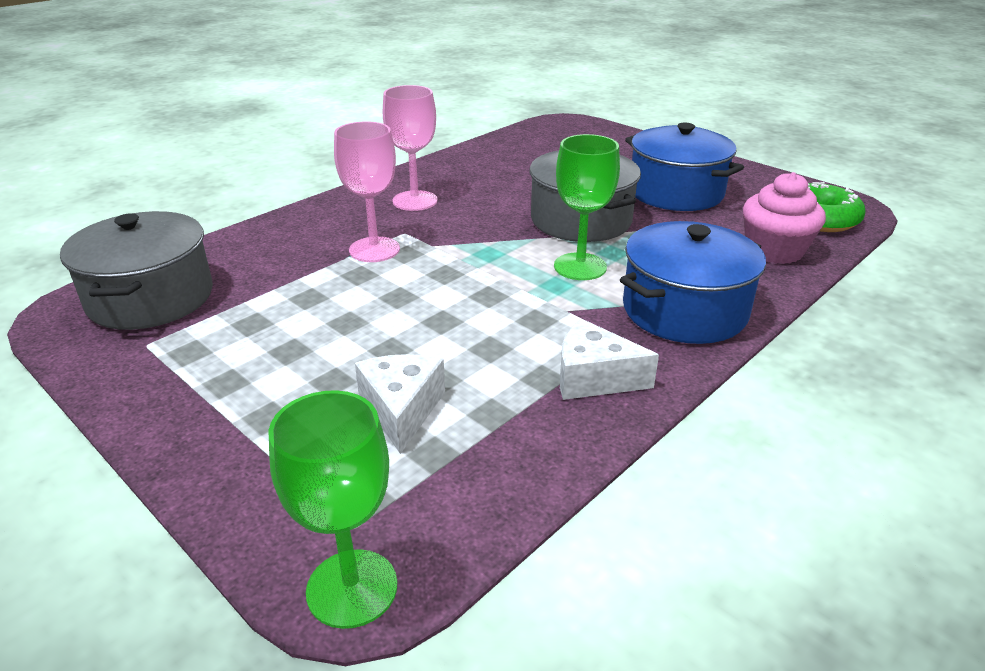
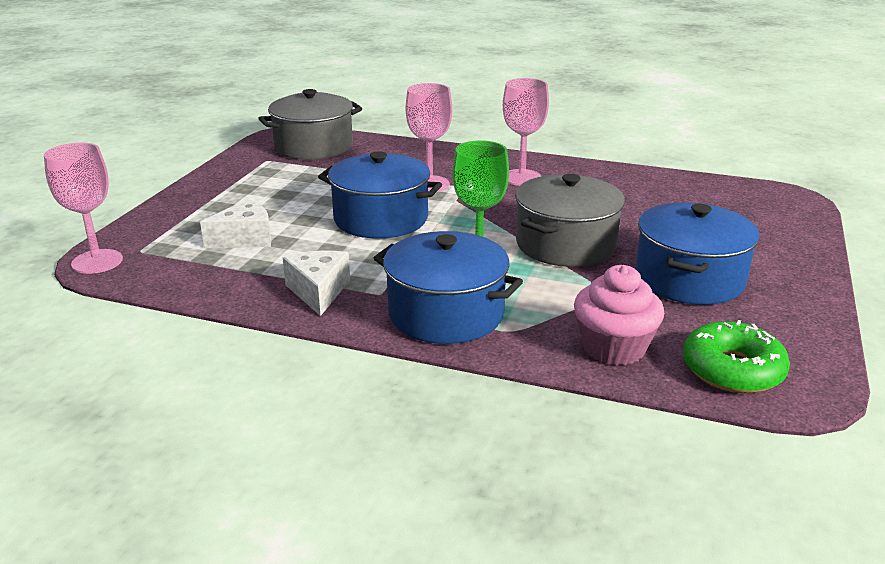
camera: 65 degrees right, 5 degrees down
green goblet [268,390,397,629] -> pink goblet [44,143,123,274]
none -> blue pot [318,151,442,239]

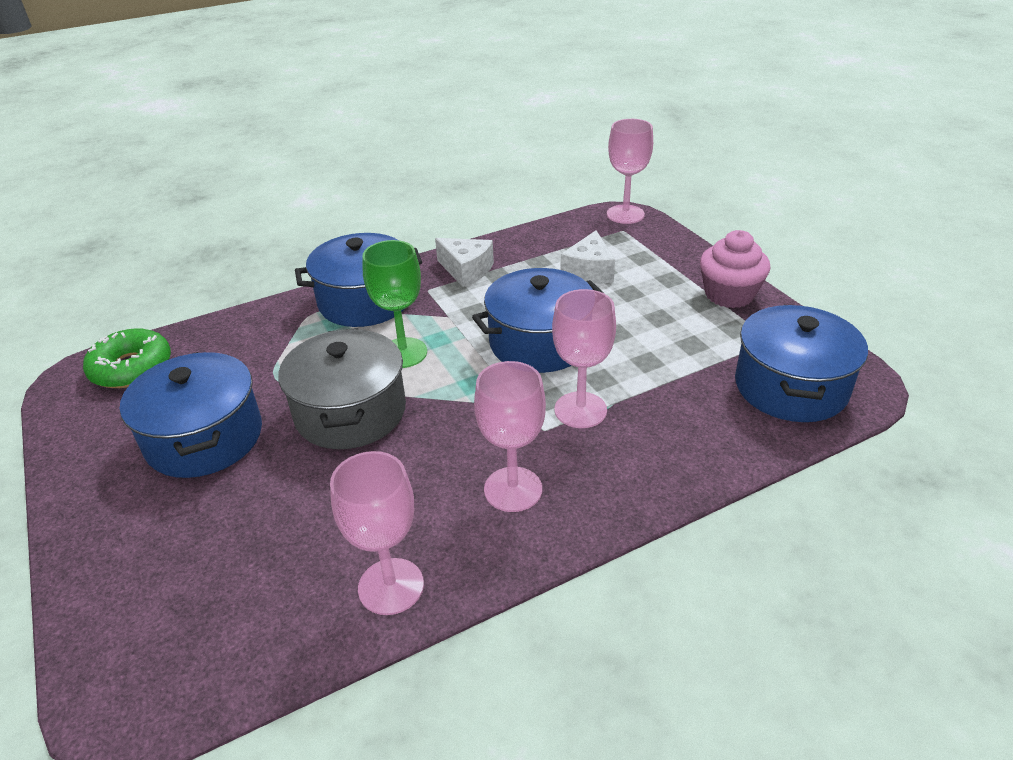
camera: 135 degrees right, 10 degrees up
grey pot [258,89,362,160] -> blue pot [735,305,868,422]
pink cupcake [574,265,664,365] -> pink cupcake moved to [700,230,771,308]
none -> pink goblet [330,451,424,615]

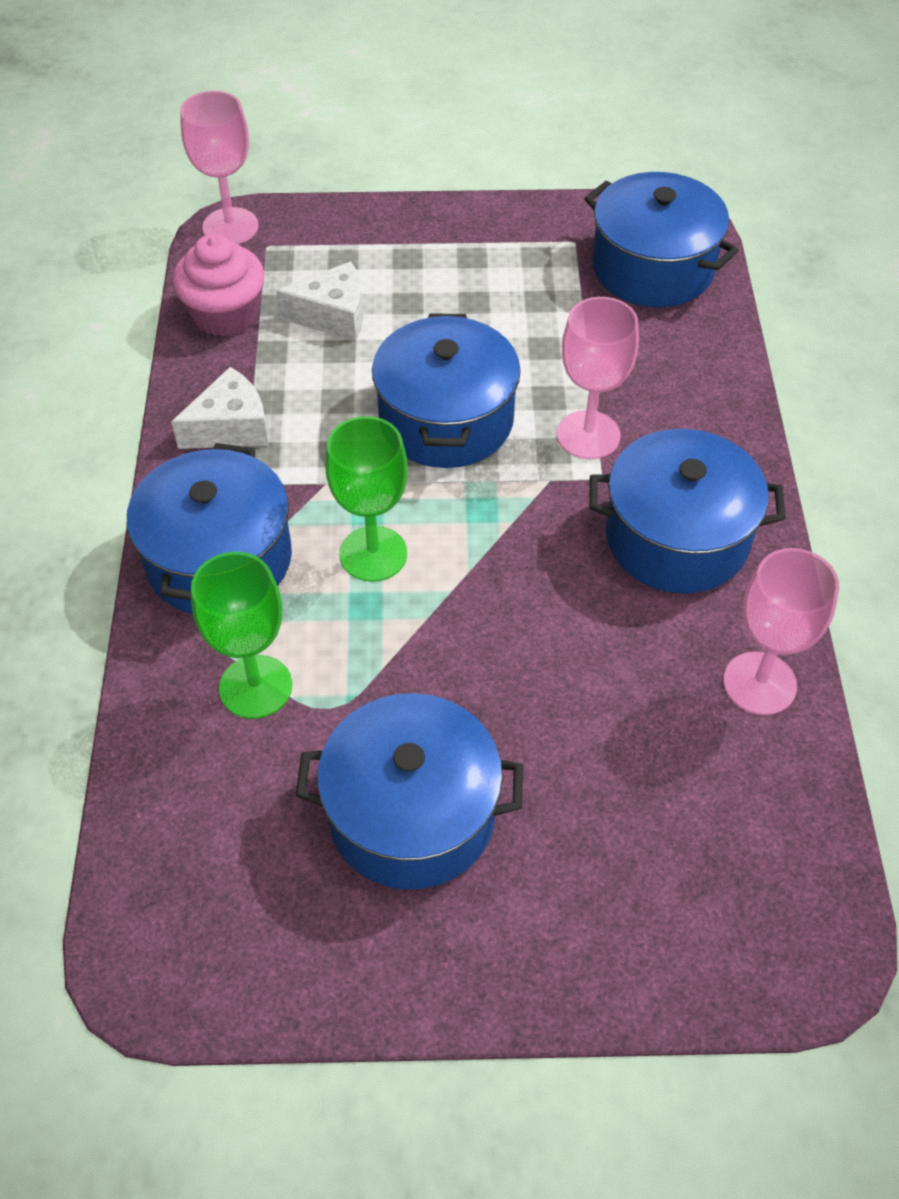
camera: 65 degrees left, 15 degrees up
green donut [83,328,171,388] -> none
grey pot [278,328,406,449] -> none
pink goblet [474,361,546,512] -> blue pot [589,429,786,593]
white cheese [561,231,615,283] -> white cheese turned 45 degrees counterclockwise [276,261,363,341]
pink cupcake [700,230,771,308] -> pink cupcake moved to [172,234,264,337]
none -> green goblet [191,552,292,719]

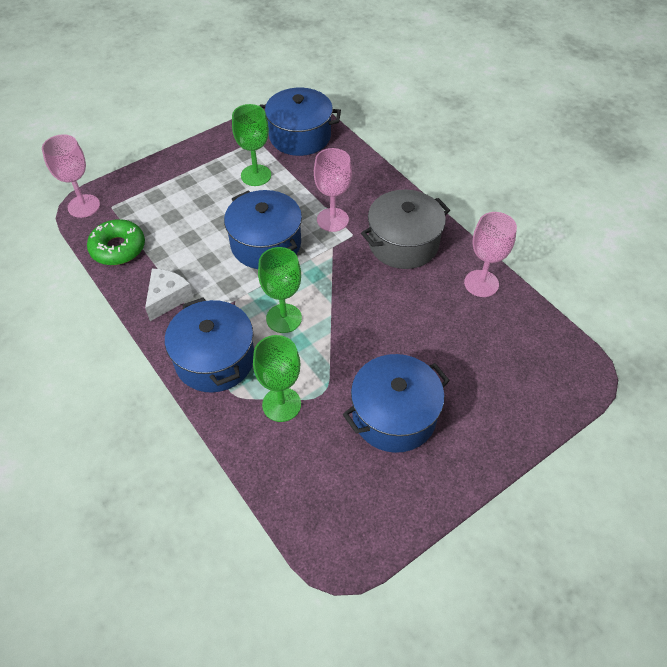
camera: 35 degrees left, 0 degrees up
pink cupcake [172,234,264,337] -> green donut [87,219,145,265]
white cheese [276,261,363,341] -> none
blue pot [589,429,786,593] -> grey pot [361,190,450,269]
none -> green goblet [232,104,271,186]

